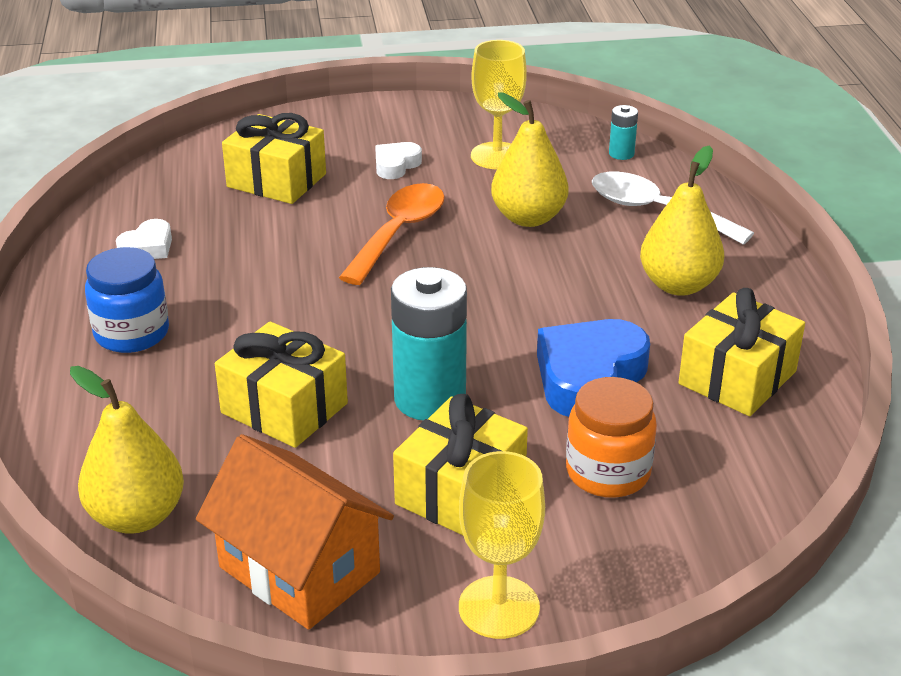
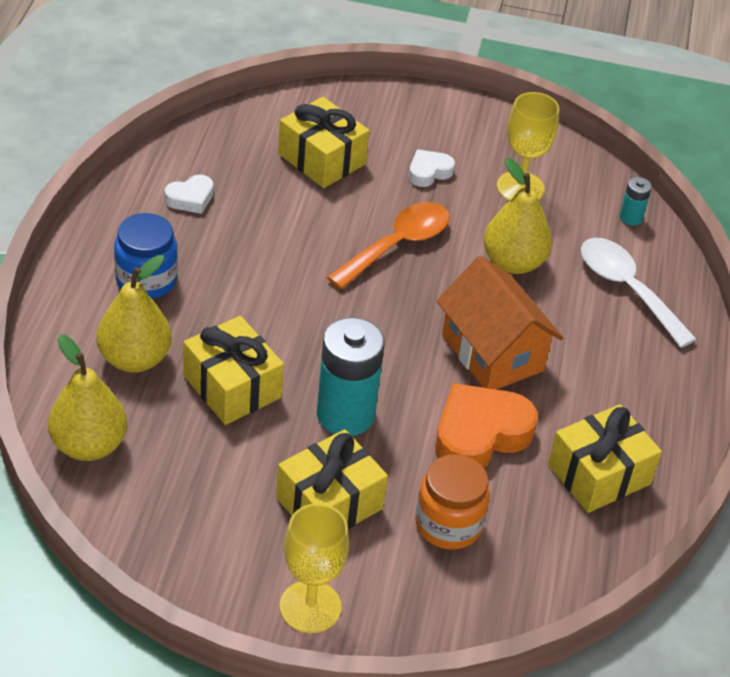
camera: 15 degrees right, 10 degrees up
orange house [196,434,394,630] -> orange house moved to [436,256,563,389]
blue heart [537,319,650,417] -> orange heart [435,383,538,468]
yellow pear [640,145,724,296] -> yellow pear moved to [97,255,172,373]

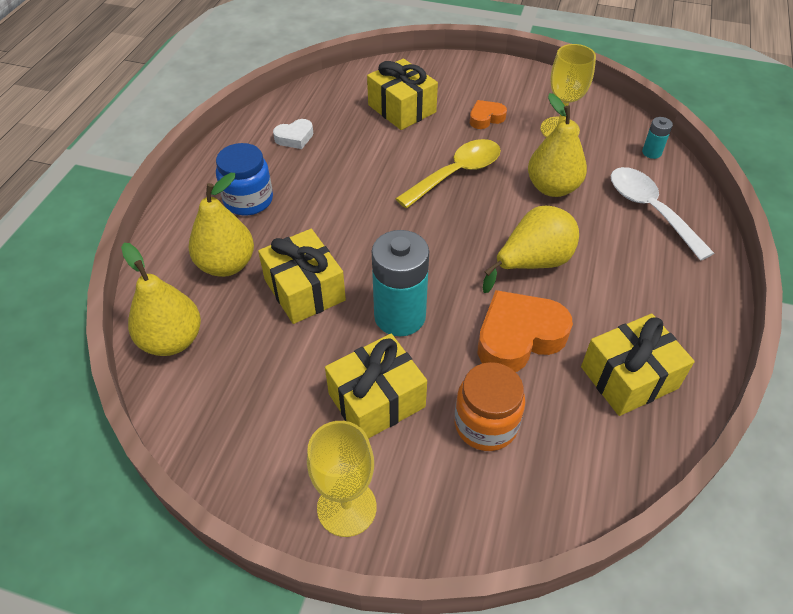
camera: 10 degrees right, 5 degrees up
orange spoon [327,202,450,289] -> yellow spoon [395,139,501,208]
white heart [409,149,455,187] -> orange heart [470,100,507,129]
orange house [436,256,563,389] -> yellow pear [483,206,579,293]

